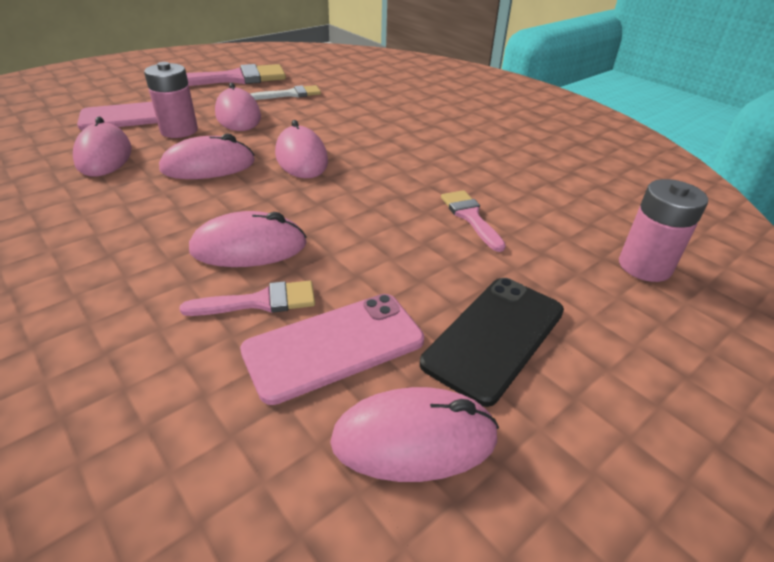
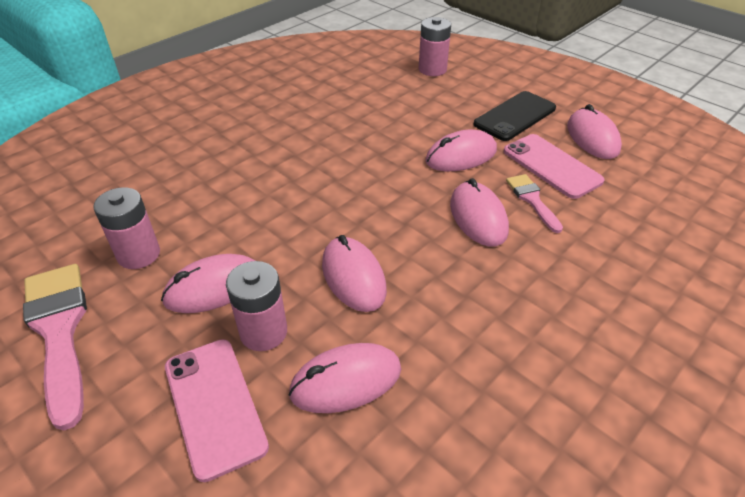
camera: 95 degrees left, 5 degrees up
white brush [250,85,321,100] -> pink battery [93,187,160,269]
pink mouse [275,120,328,178] -> pink mouse moved to [425,130,497,171]
black phone [420,278,564,407] -> black phone turned 75 degrees counterclockwise [474,91,556,141]
pink brush [441,190,506,252] -> none

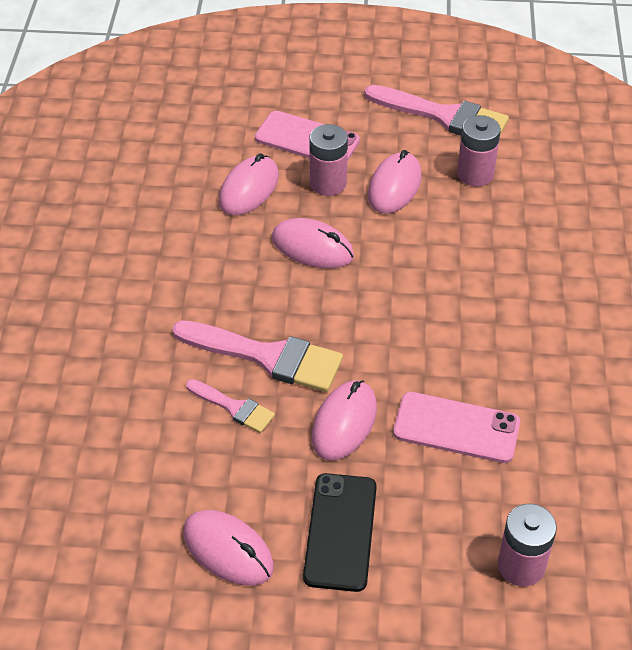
camera: 140 degrees right, 5 degrees up
pink mouse [450,178,509,247] -> pink brush [172,320,343,392]
pink phone [504,134,605,199] -> pink phone moved to [393,392,520,463]

